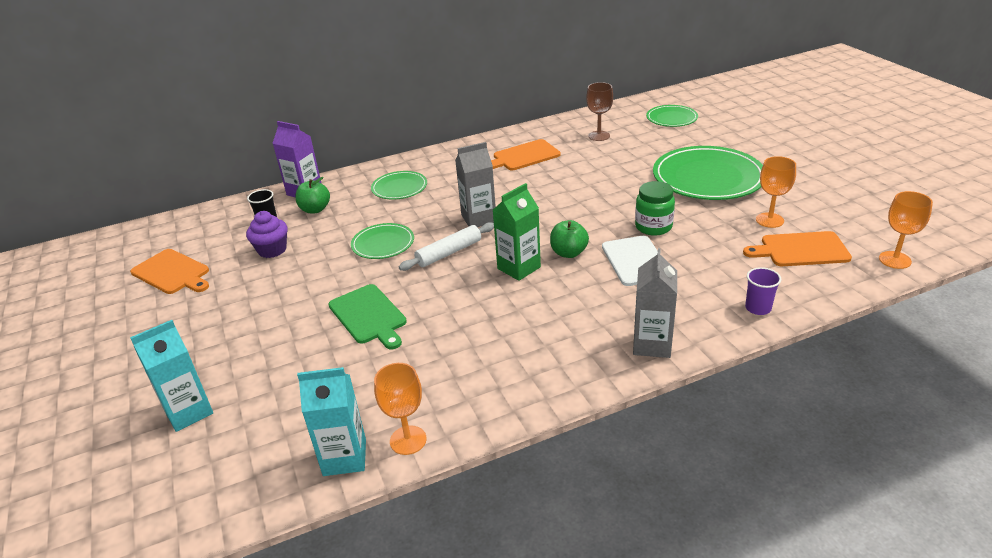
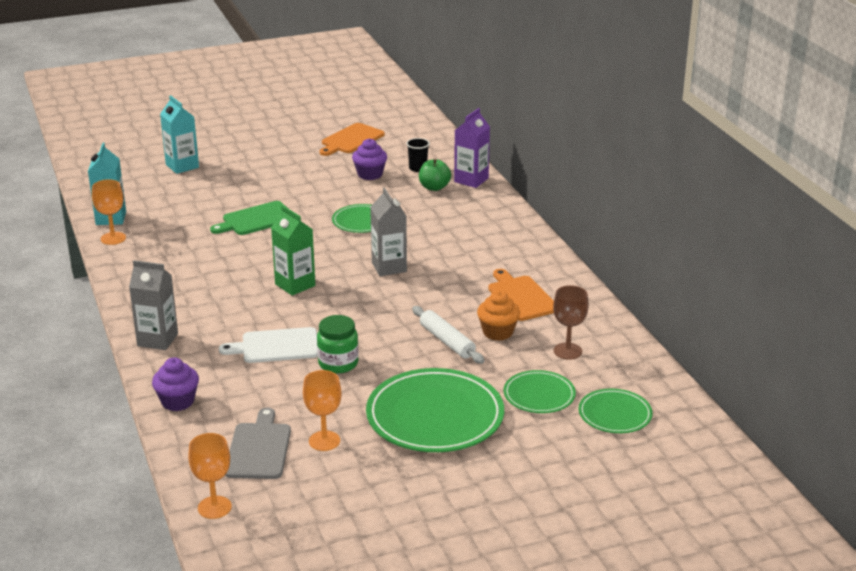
camera: 90 degrees right, 5 degrees down
green plate [371,171,427,200] -> green plate moved to [504,370,576,413]
white rolling pin [399,222,494,271] -> white rolling pin moved to [412,306,485,364]
green apple [550,220,589,258] -> none
orange cutting board [743,231,852,266] -> grey cutting board [225,408,291,479]
purple cup [745,267,781,315] -> purple cupcake [152,357,199,411]
none -> orange cupcake [477,291,520,341]

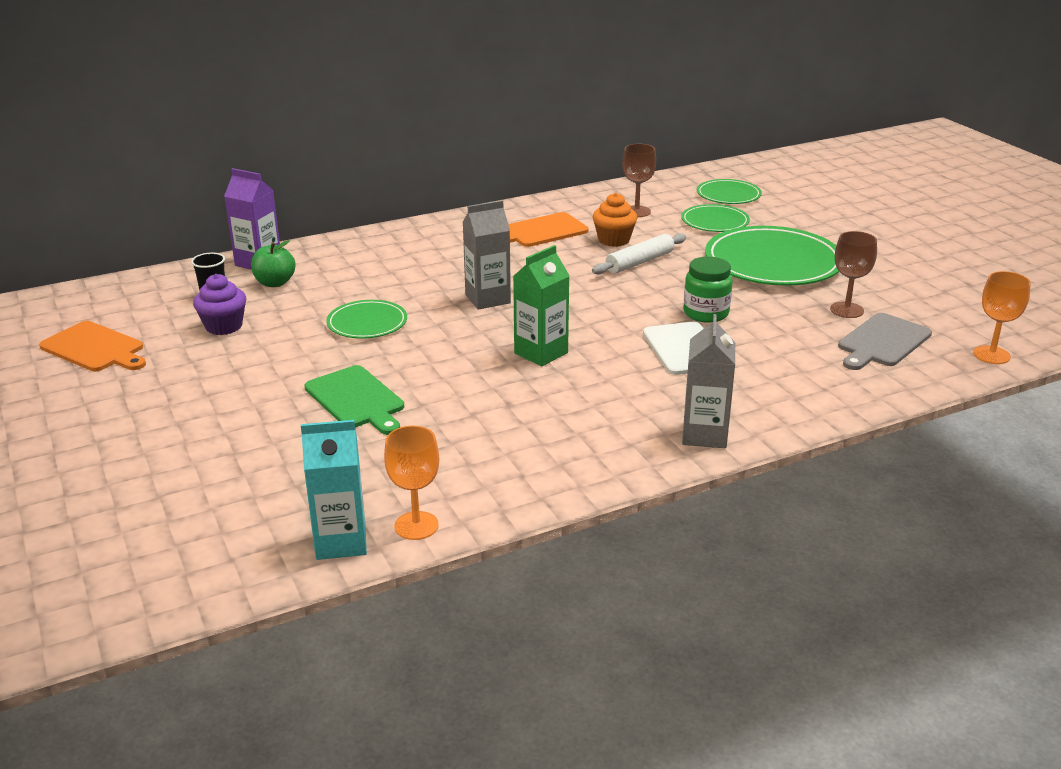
camera: 95 degrees left, 0 degrees up
purple cupcake [152,357,199,411] -> none
turquoise carton [160,95,199,174] -> none
grey cutting board [225,408,291,479] -> grey cutting board turned 45 degrees counterclockwise [838,313,932,370]
orange goblet [303,370,342,451] -> brown goblet [830,231,877,318]

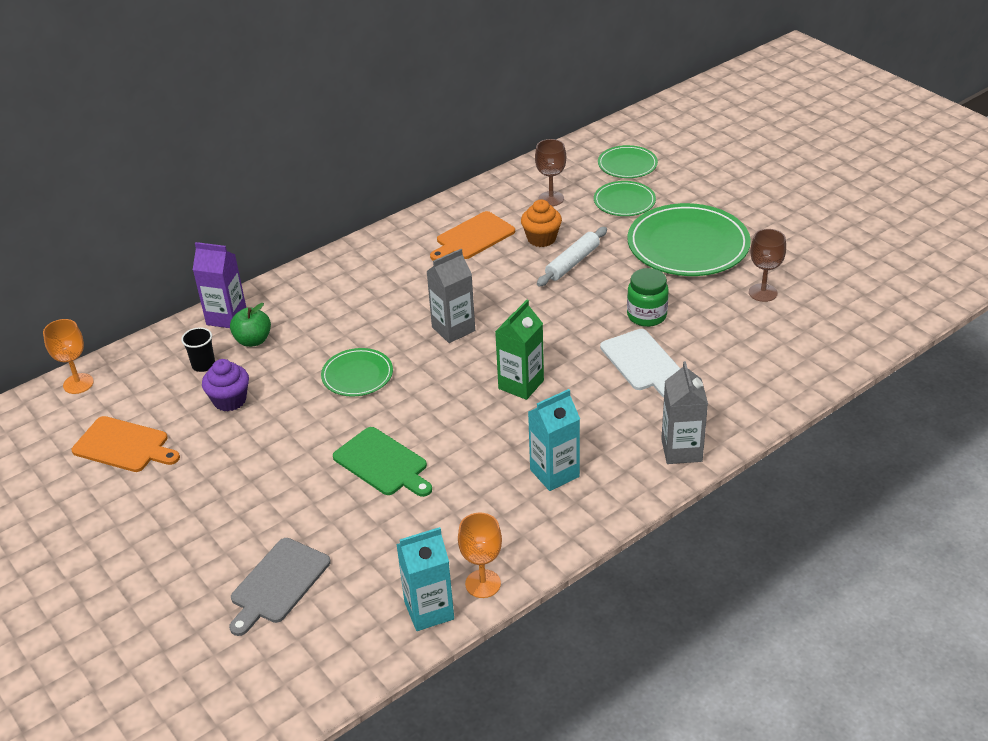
camera: 10 degrees left, 10 degrees up
grey cutting board [838,313,932,370] -> grey cutting board moved to [229,538,331,636]
orange goblet [973,271,1031,364] -> orange goblet moved to [43,319,94,394]
none -> turquoise carton [528,389,580,491]

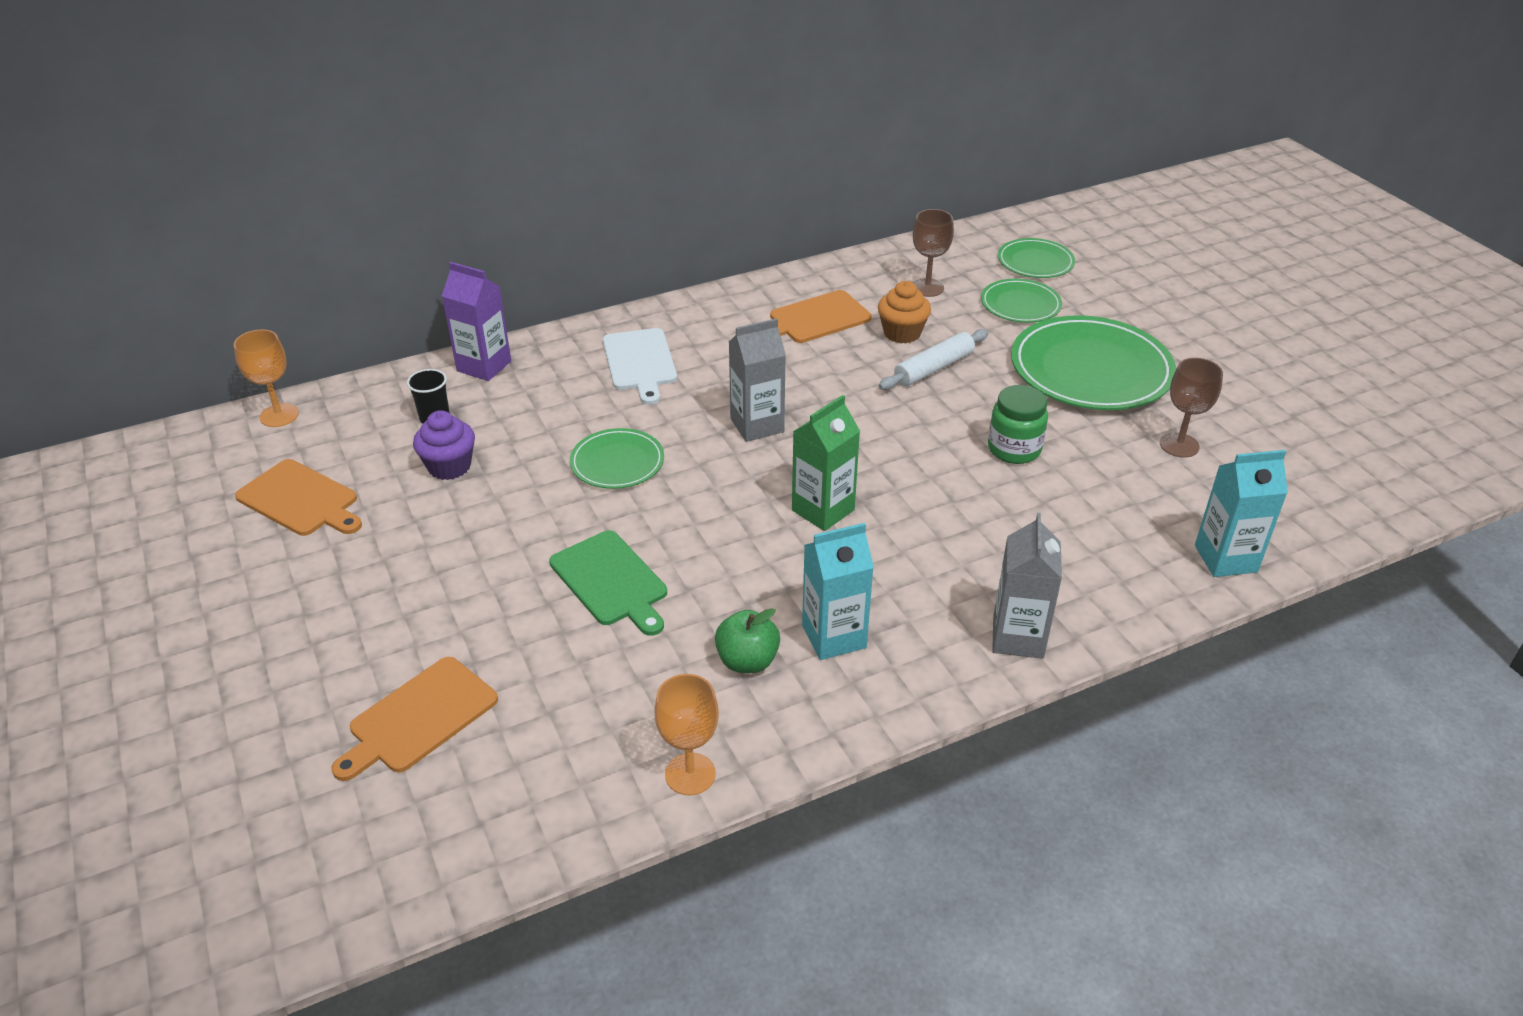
camera: 10 degrees right, 0 degrees up
grey cutting board [229,538,331,636] -> orange cutting board [332,657,498,781]
green apple [230,303,271,347] -> green apple moved to [715,608,780,673]
turquoise carton [396,527,454,631] -> turquoise carton moved to [1195,450,1288,577]
white cutting board [600,329,680,398] -> white cutting board moved to [603,328,677,405]

